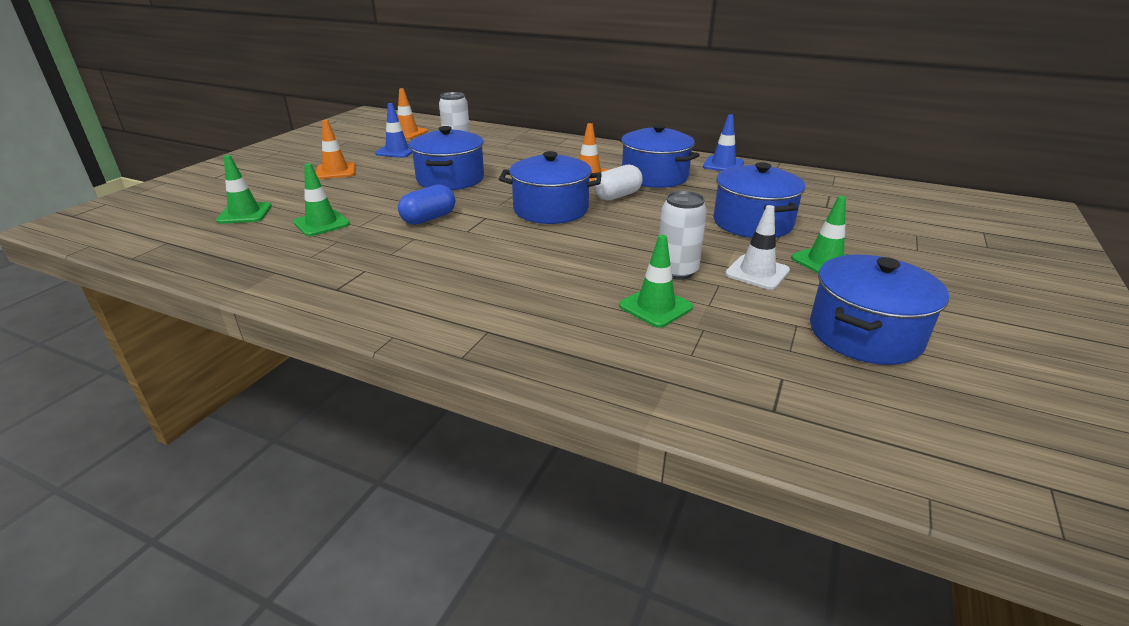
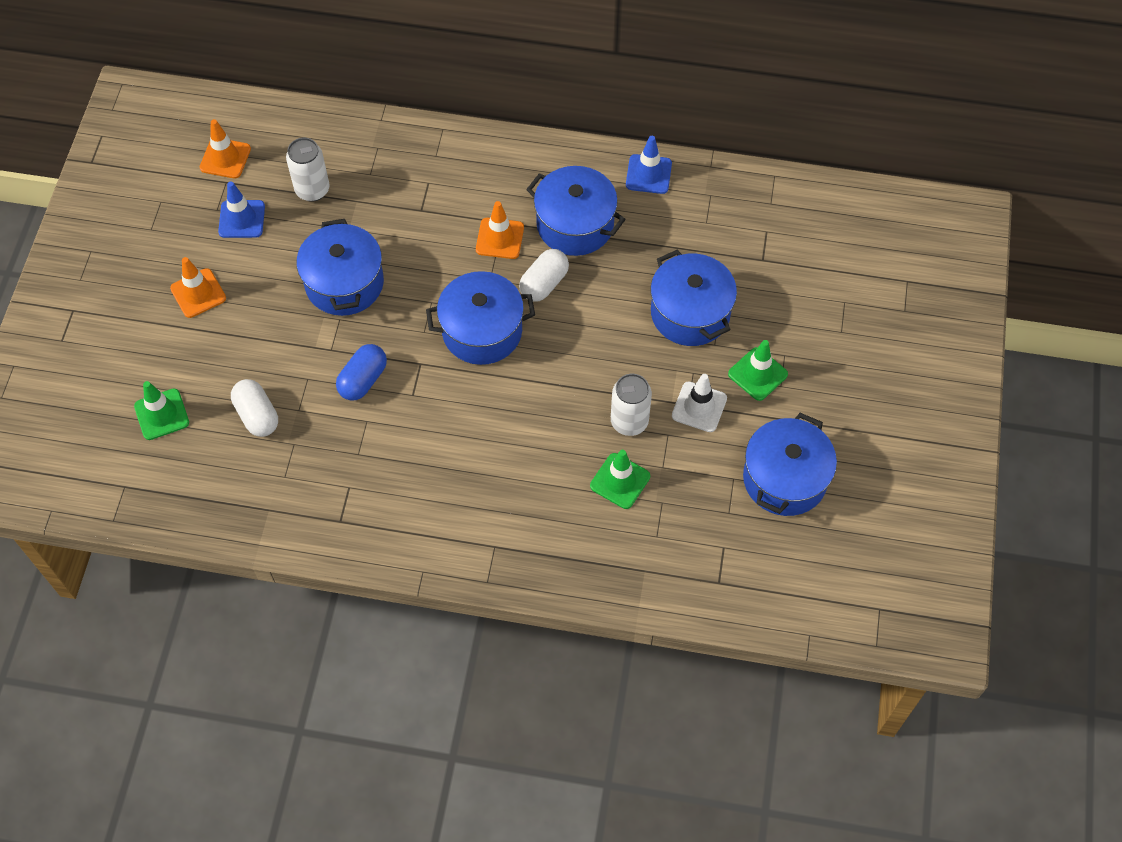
camera: 15 degrees left, 30 degrees up
green traffic cone [293,163,350,236] -> white capsule [231,379,278,437]

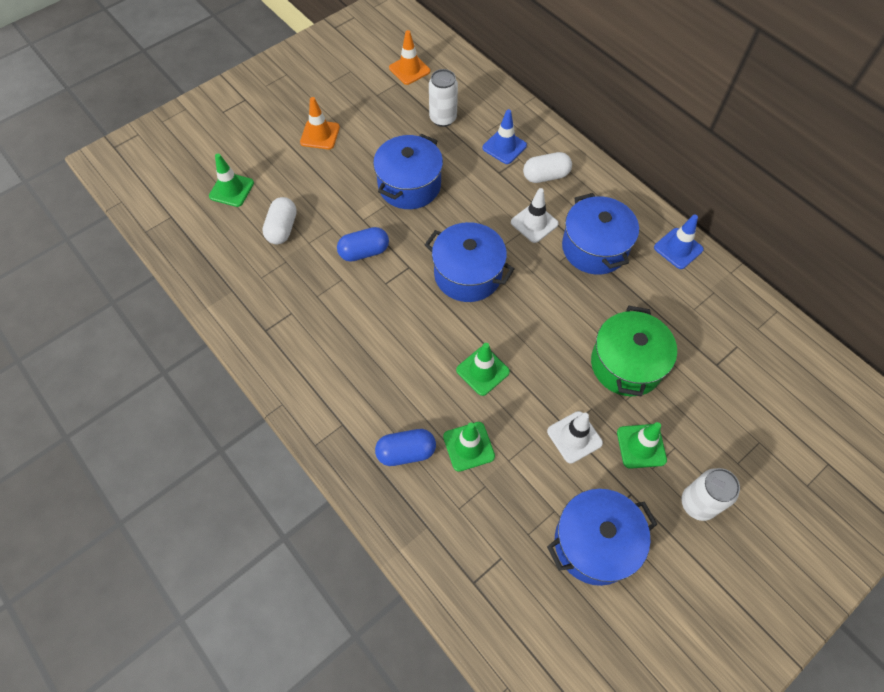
camera: 40 degrees right, 0 degrees up
blue traffic cone [218,181,265,238] -> blue traffic cone moved to [482,109,527,164]
orange traffic cone [476,201,524,259] -> white traffic cone [511,188,559,243]
white capsule [519,249,569,302] -> white capsule moved to [523,152,572,183]
white can [611,374,652,436] -> white can moved to [681,468,740,521]
blue pot [650,250,737,346] -> green pot [591,306,677,396]
none -> blue capsule [375,429,436,466]
none -> green traffic cone [456,343,510,396]

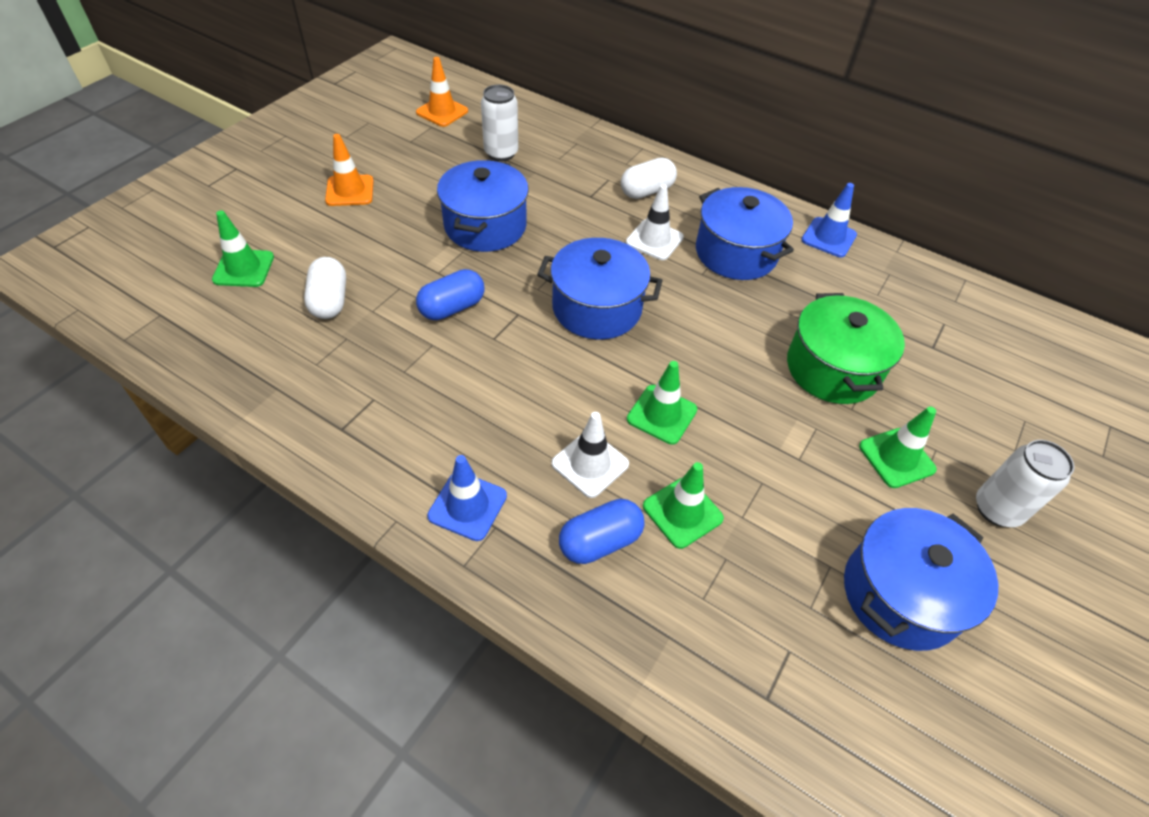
camera: 20 degrees left, 10 degrees down
blue traffic cone [482,109,527,164] -> blue traffic cone moved to [427,455,507,541]
white traffic cone [547,411,603,464] -> white traffic cone moved to [551,412,629,498]

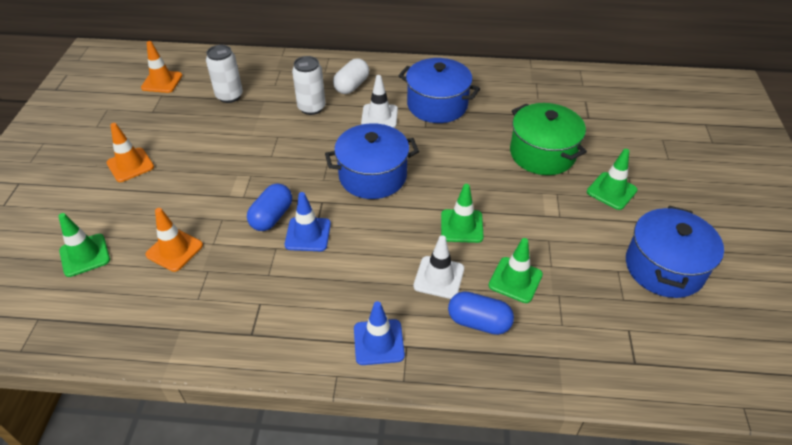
camera: 25 degrees left, 5 degrees down
white capsule [304,257,346,319] -> orange traffic cone [145,208,203,272]
blue pot [437,160,529,252] -> none
blue capsule [559,499,645,564] -> blue capsule turned 75 degrees clockwise [448,291,514,335]
blue traffic cone [801,183,857,257] -> blue traffic cone moved to [285,192,331,251]
white can [976,440,1074,527] -> white can moved to [292,56,325,115]

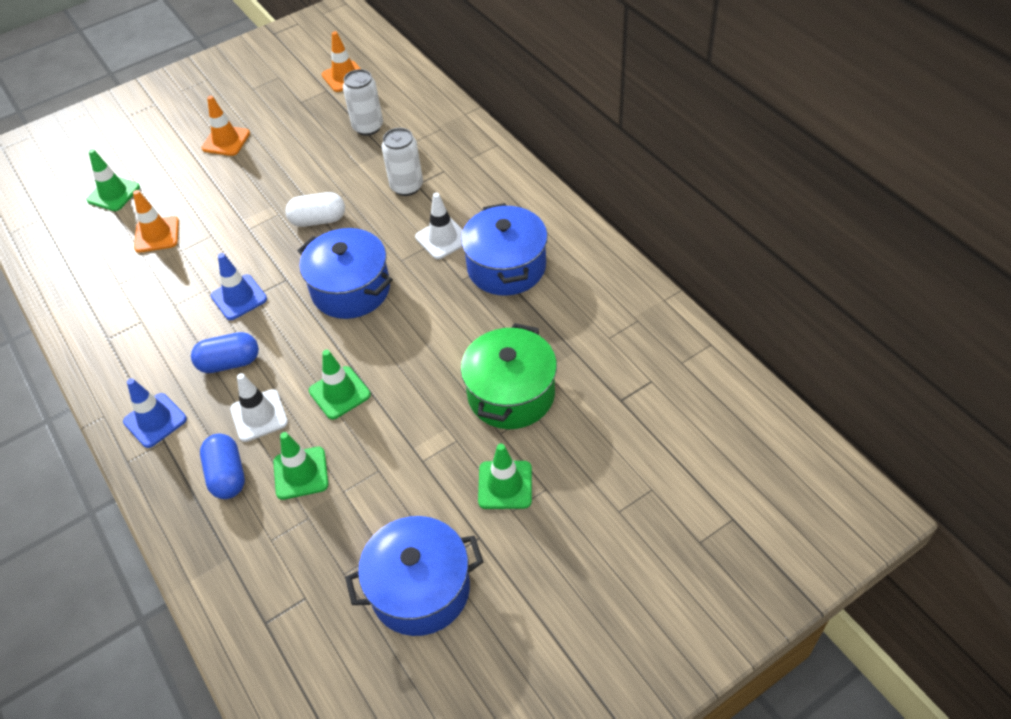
camera: 55 degrees right, 5 degrees up
blue capsule [247,183,292,231] -> blue capsule moved to [191,332,259,373]
white capsule [333,58,369,94] -> white capsule moved to [285,192,345,227]

